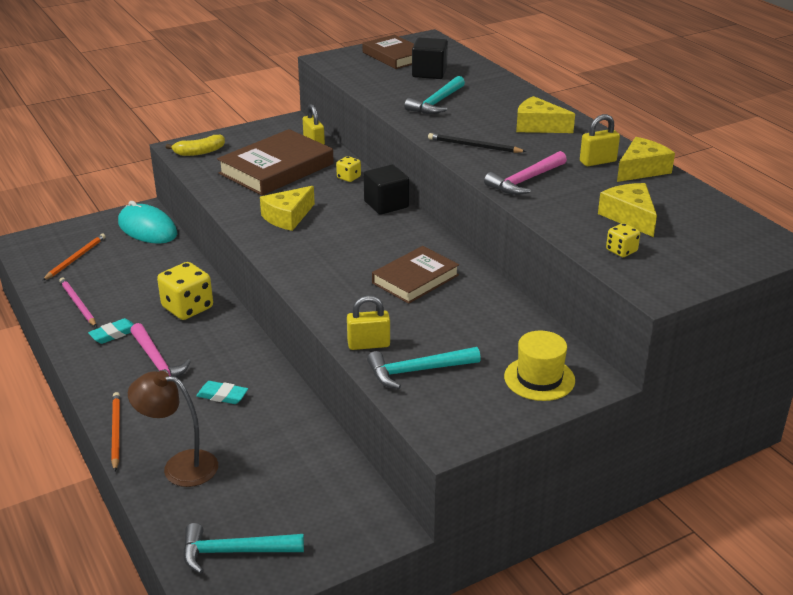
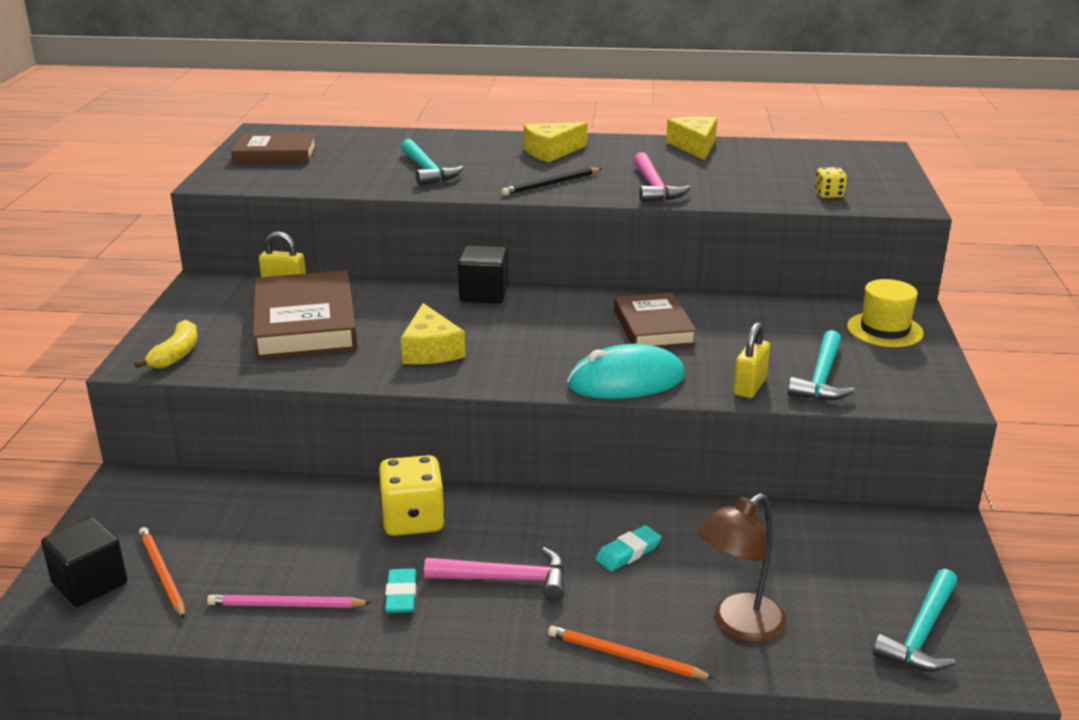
camera: 55 degrees left, 5 degrees down
turquoise mouse [118,201,177,244] -> turquoise mouse moved to [567,344,685,399]
yellow dice [336,156,361,182] -> none
black cube [412,37,448,79] -> black cube moved to [41,517,127,607]
yellow padlock [580,114,620,166] -> none
yellow cheese [598,183,657,237] -> none

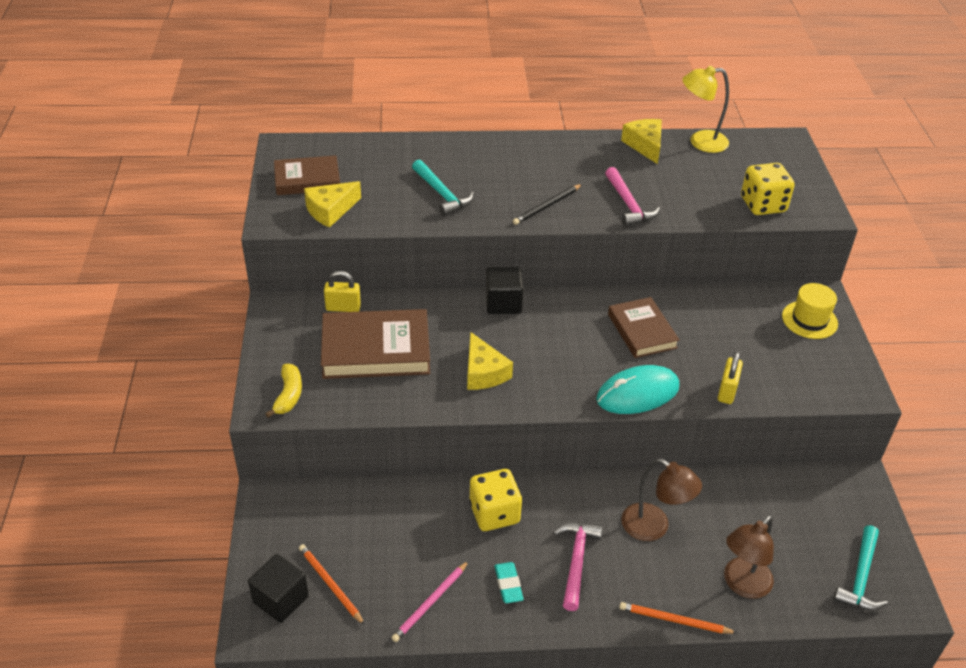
camera: 10 degrees left, 15 degrees up
pink pencil [207,594,372,608] -> pink pencil turned 45 degrees counterclockwise [391,561,469,642]
brown book [253,270,357,359] -> brown book turned 75 degrees counterclockwise [321,309,430,379]
pink hammer [424,547,565,601] -> pink hammer turned 75 degrees counterclockwise [553,523,602,611]
yellow cheese [524,122,587,162] -> yellow cheese moved to [304,181,361,228]
turquoise eraser [595,525,661,571] -> brown lamp [621,459,702,541]
turquoise hammer [788,330,855,400] -> none
yellow dice [815,167,847,198] -> yellow dice [741,163,795,215], size x1.97
none -> yellow lamp [682,66,729,153]

